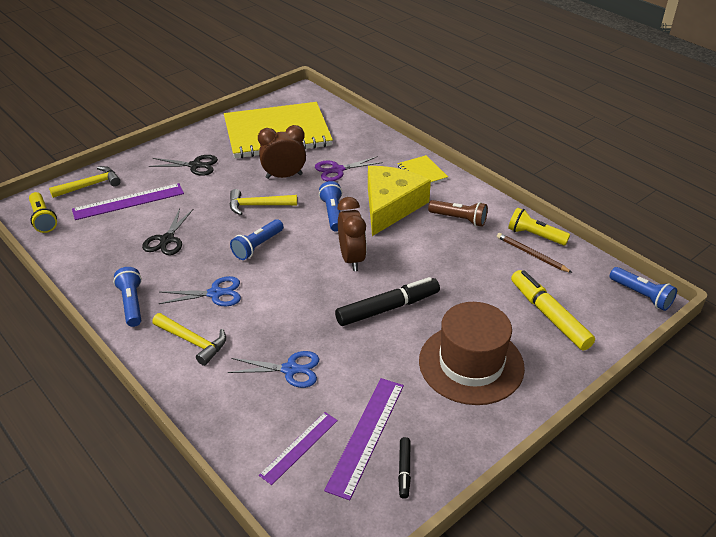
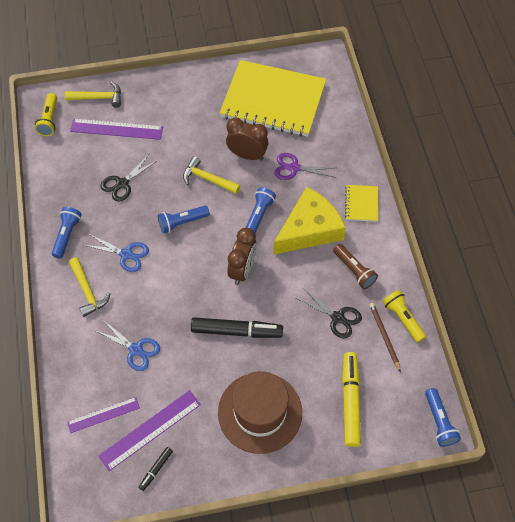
camera: 30 degrees right, 20 degrees up
black scissors [149,155,218,176] -> black scissors moved to [296,288,362,338]

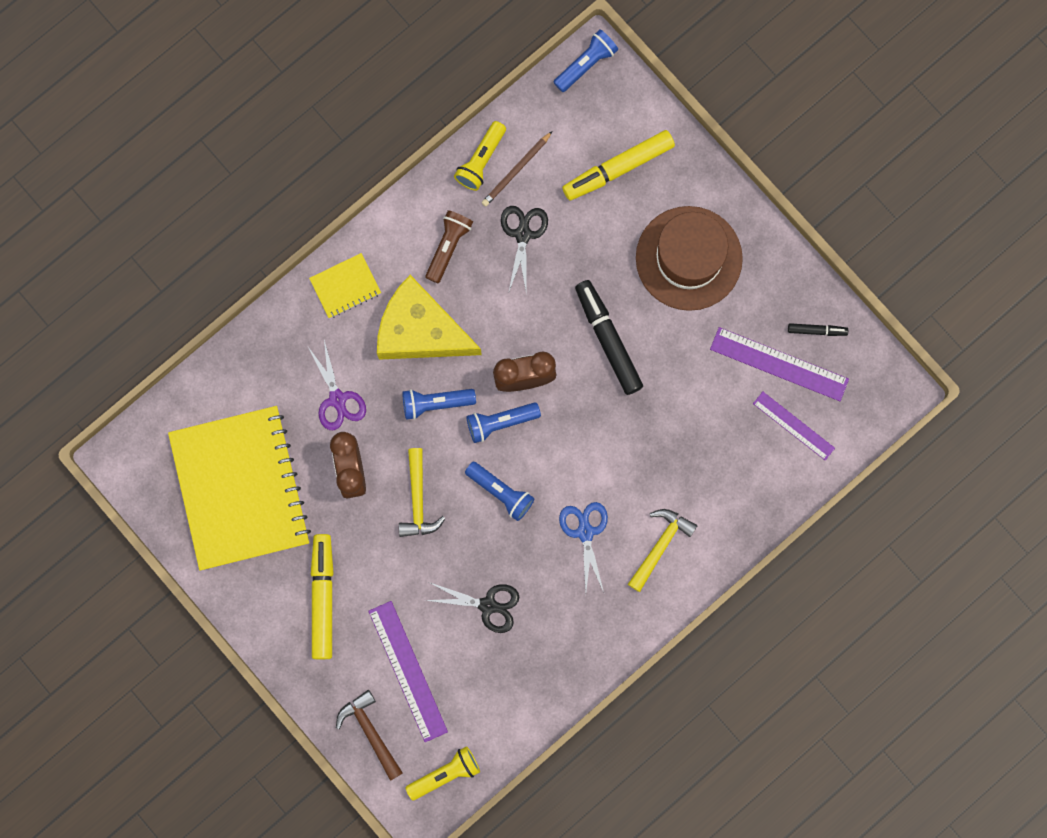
camera: 120 degrees left, 20 degrees up
blue flashlight [52,207,82,259] -> blue flashlight moved to [466,402,541,443]
yellow hammer [65,81,121,108] -> brown hammer [336,690,403,781]
blue scissors [94,320,160,371] -> none
none -> yellow marker [311,534,334,659]

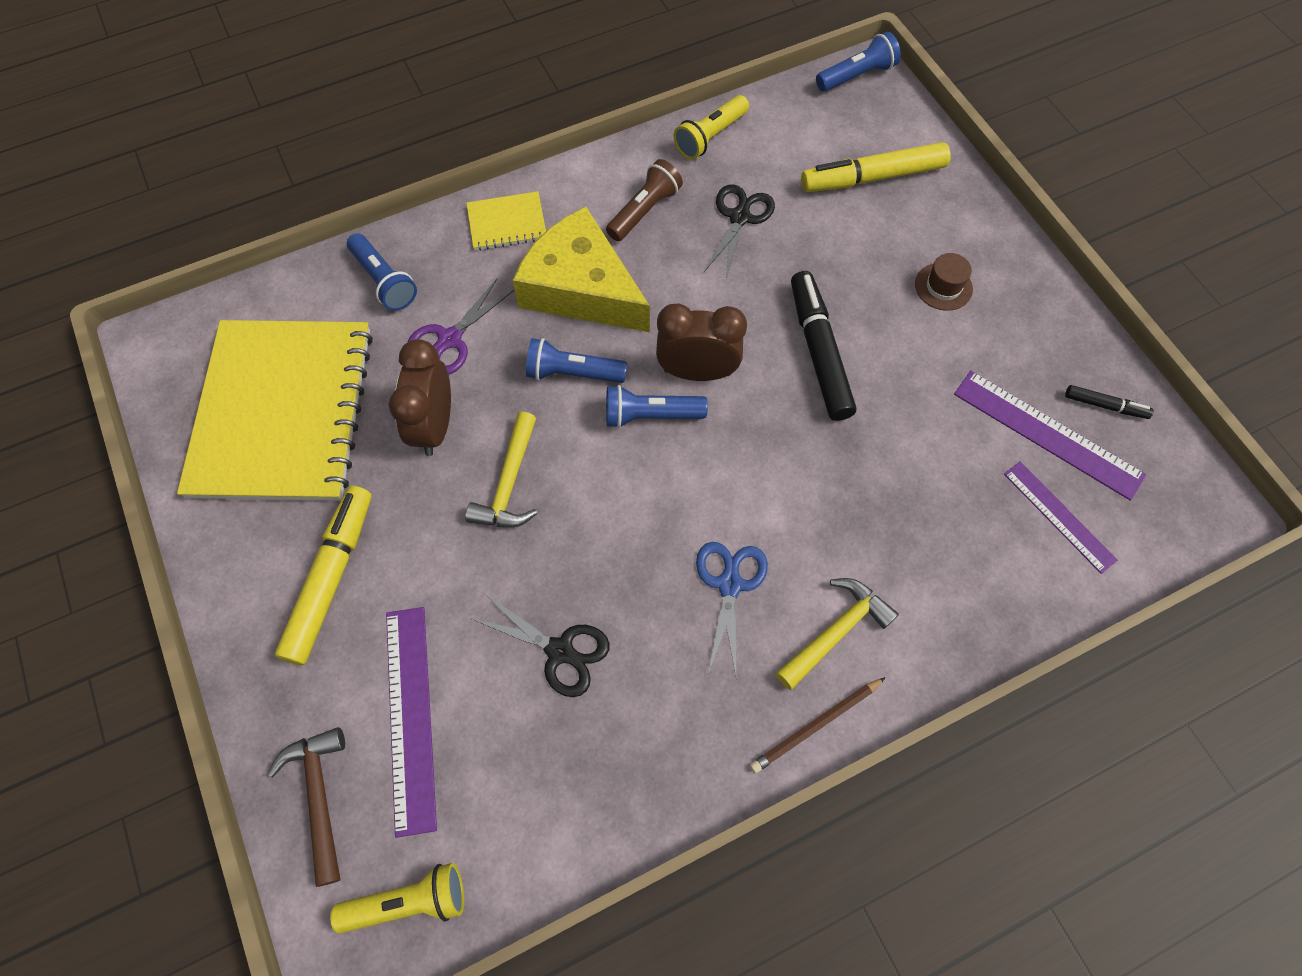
camera: 15 degrees right, 15 degrees down
purple scissors [308,340,366,430] -> purple scissors turned 45 degrees clockwise [408,279,514,374]
blue flashlight [465,462,535,521] -> blue flashlight moved to [347,233,417,311]
brown pencil [482,131,552,207] -> brown pencil moved to [750,677,886,773]
brown hat [636,206,743,311] -> brown hat [915,253,973,311], size x0.41

